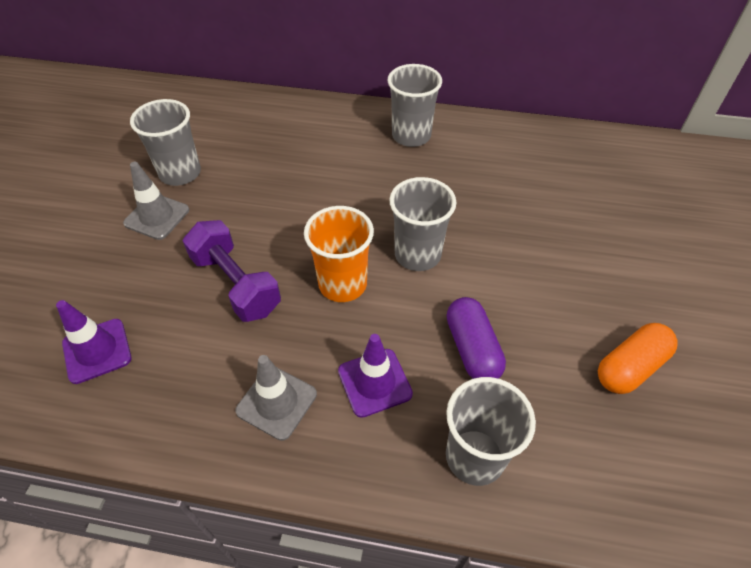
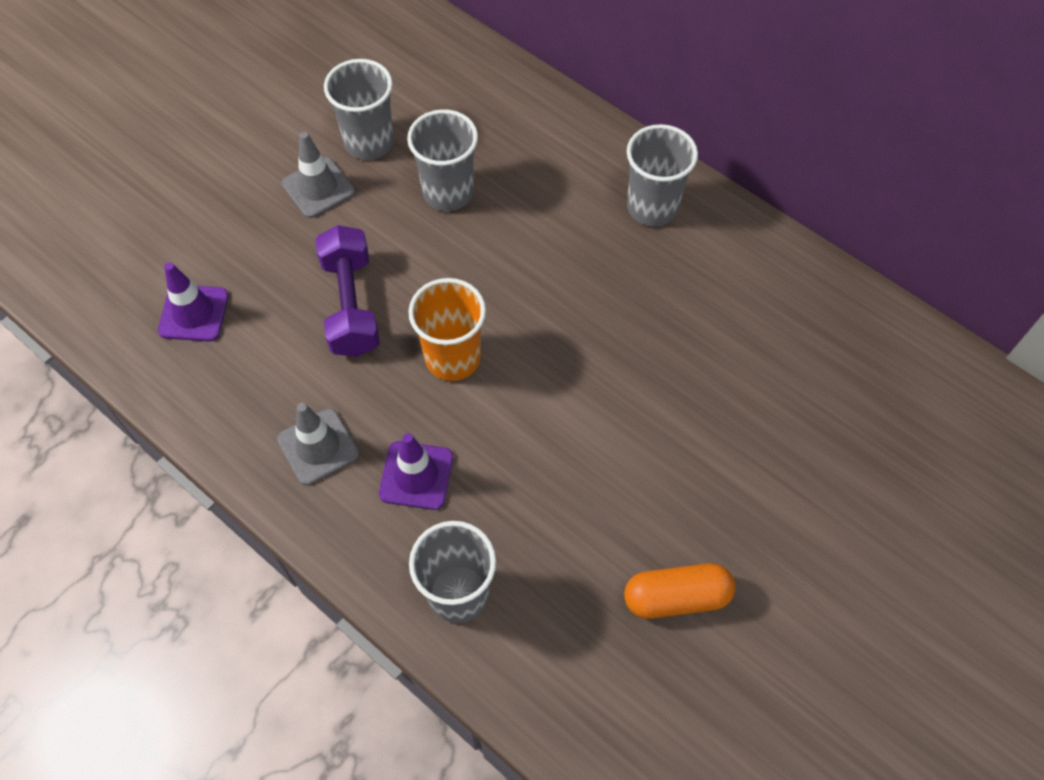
camera: 30 degrees right, 10 degrees up
grey cup [389,177,457,271] -> grey cup moved to [407,109,478,211]
purple capsule [447,297,506,379] -> none

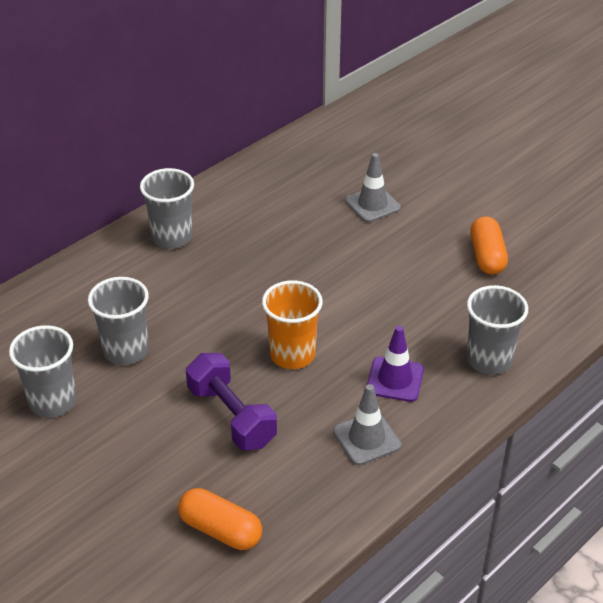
camera: 85 degrees left, 20 degrees down
purple traffic cone [158,262,229,341] -> orange capsule [178,488,262,550]
grey traffic cone [282,132,355,218] -> grey traffic cone moved to [345,153,401,222]
purple dumbbell [316,225,380,357] -> purple dumbbell turned 60 degrees clockwise [186,353,277,450]

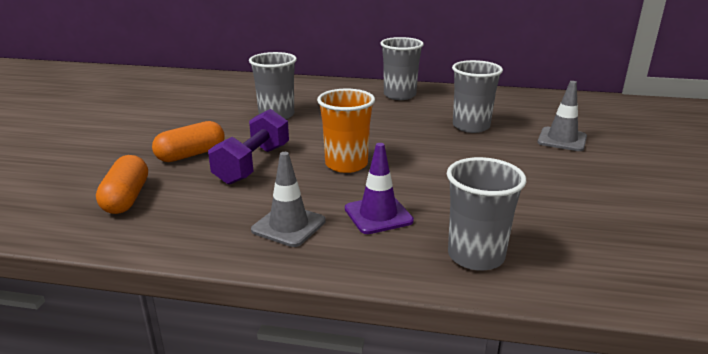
camera: 55 degrees right, 15 degrees down
grey cup [9,325,76,417] -> grey cup moved to [452,60,503,133]
orange capsule [470,216,508,275] -> orange capsule moved to [152,121,224,162]

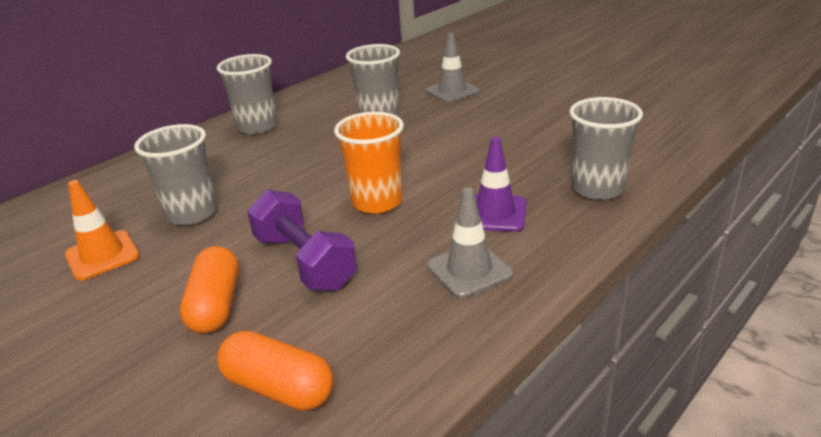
camera: 55 degrees left, 5 degrees up
none -> orange traffic cone [65,180,140,281]

